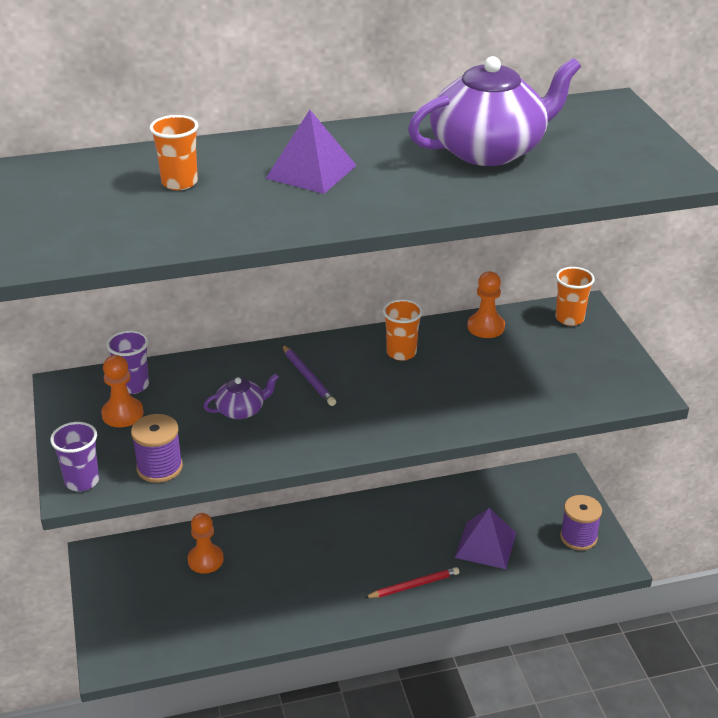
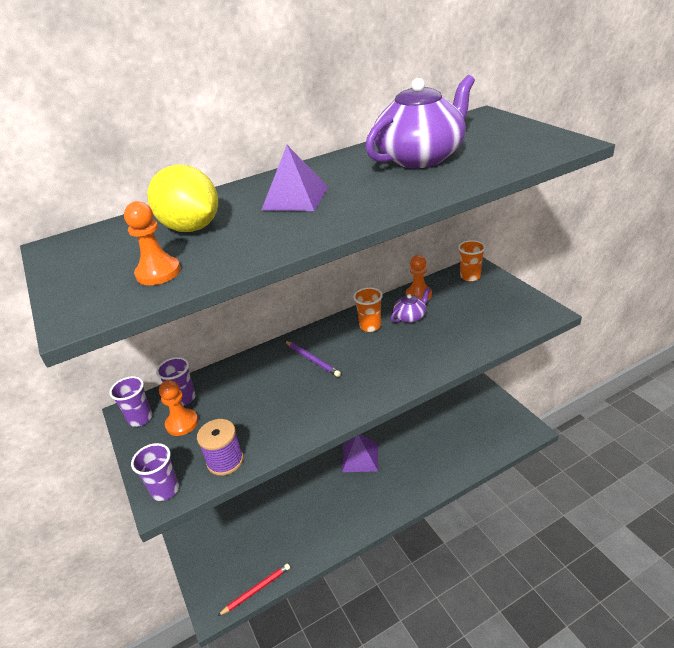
camera: 10 degrees left, 0 degrees up
orange cup [150,115,198,190] -> yellow lemon [147,165,218,232]
orange pawn [188,513,224,574] -> orange pawn moved to [124,201,181,285]
purple teapot [203,374,279,419] -> purple teapot moved to [391,288,431,323]
red pencil [364,567,459,598] -> red pencil moved to [218,563,290,616]
purple pyramid [455,508,516,569] -> purple pyramid moved to [342,435,378,472]
purple spool [560,495,602,550] -> none
none -> purple cup [110,376,152,427]

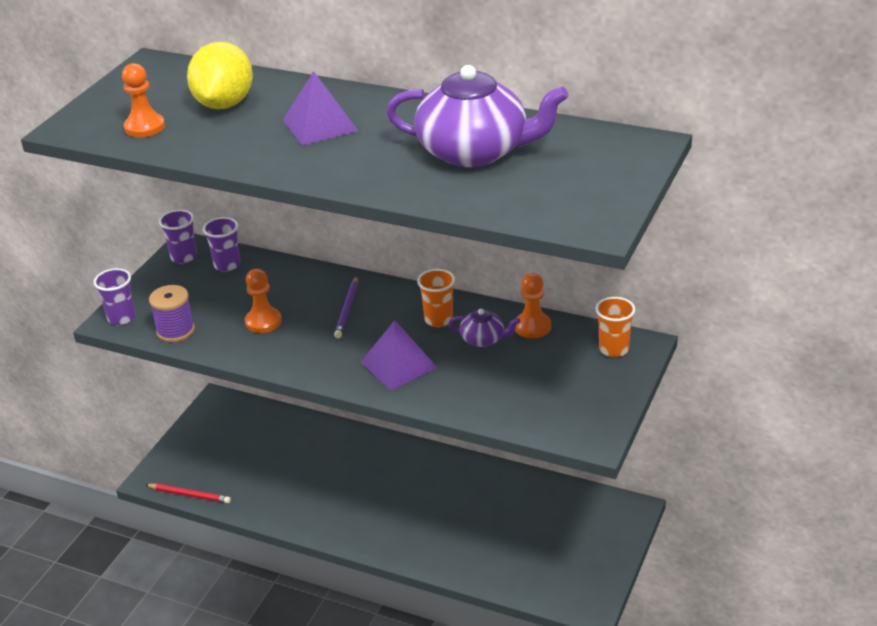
camera: 50 degrees right, 0 degrees up
orange pawn [159,380,198,436] -> orange pawn moved to [245,269,282,333]
purple pyramid [342,435,378,472] -> purple pyramid moved to [361,320,437,390]

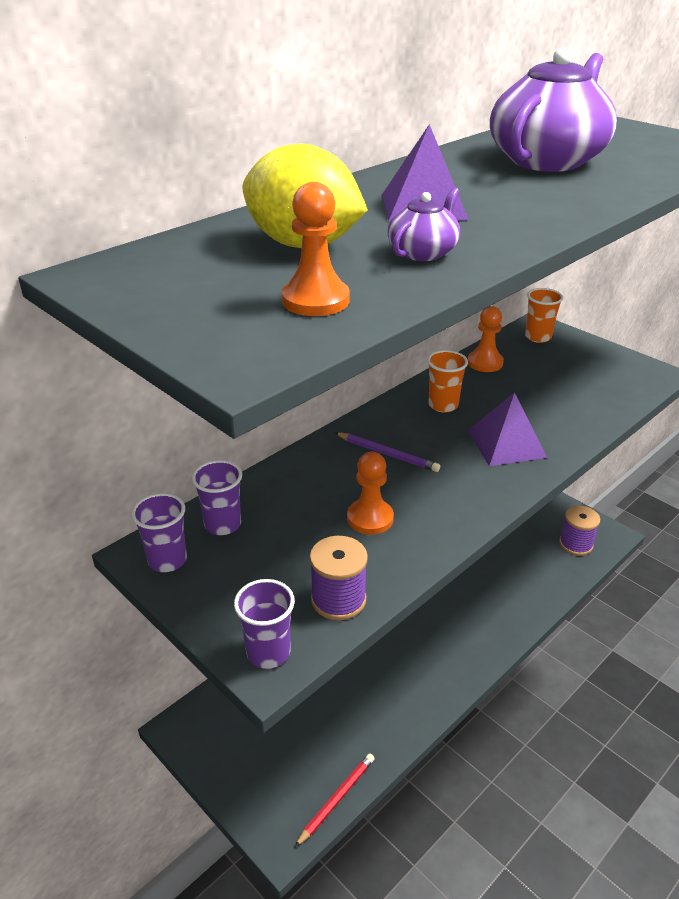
camera: 70 degrees left, 0 degrees up
purple teapot [448,308,520,347] -> purple teapot moved to [388,187,460,261]
none -> purple spool [559,506,600,556]

